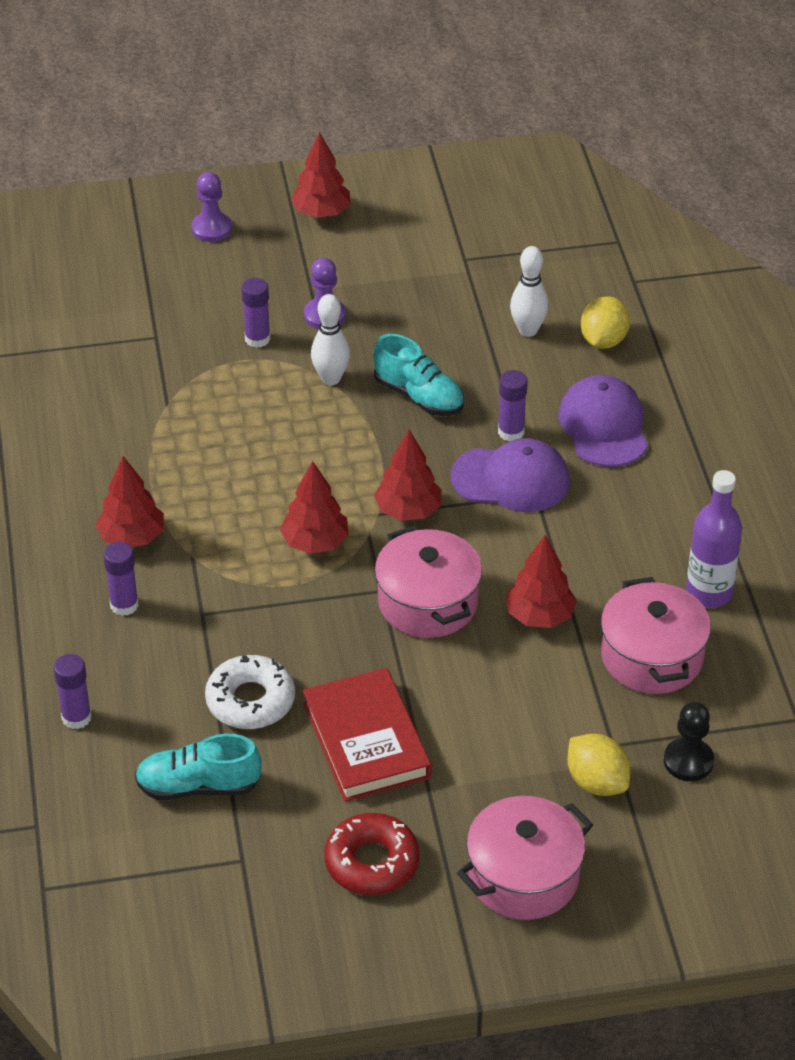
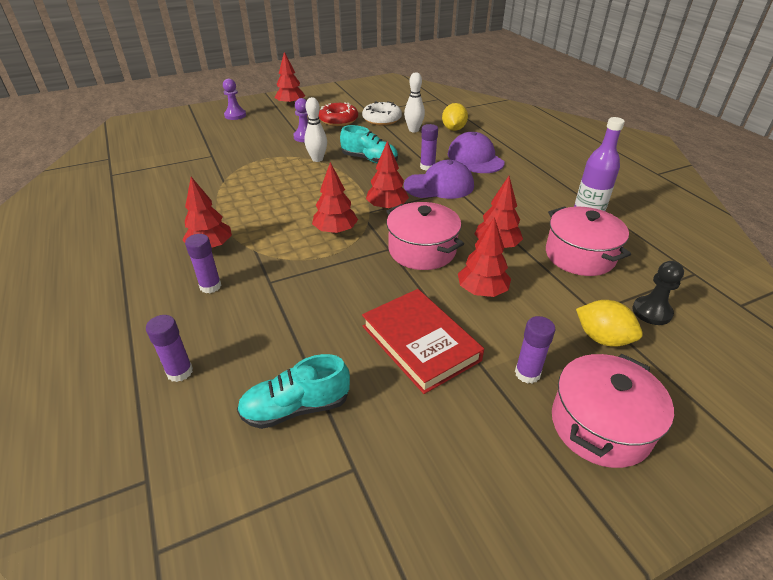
camera: 15 degrees left, 5 degrees down
white donut [205,655,295,729] -> white donut moved to [362,101,402,125]
purple glue stick [241,278,270,348] -> purple glue stick moved to [515,316,555,384]
red donut [325,813,420,895] -> red donut moved to [319,102,358,126]
none -> red tree [458,217,511,297]

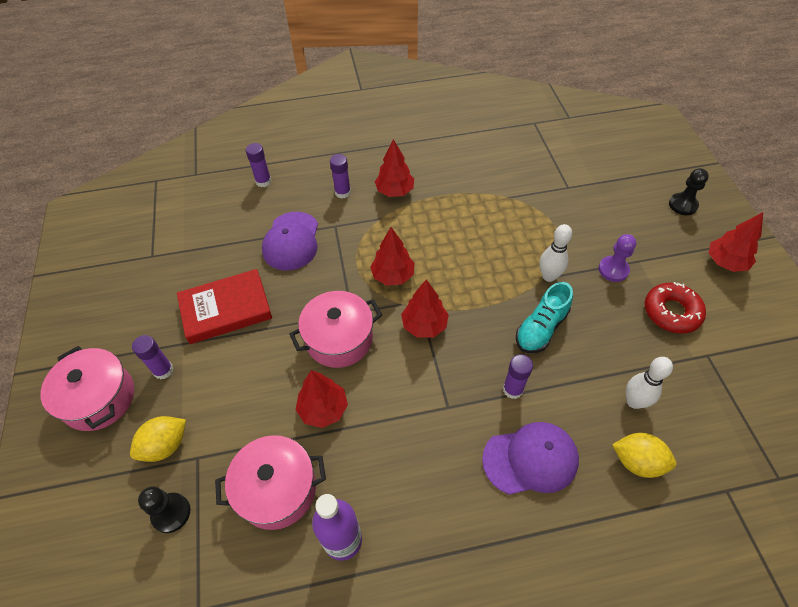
camera: 105 degrees right, 15 degrees up
purple pawn [223,79,246,120] -> black pawn [669,168,709,215]
turquoise shoe [237,354,350,429] -> none
white donut [362,101,402,125] -> none
purple cap [404,160,474,199] -> purple cap moved to [262,212,318,271]
red tree [458,217,511,297] -> none

